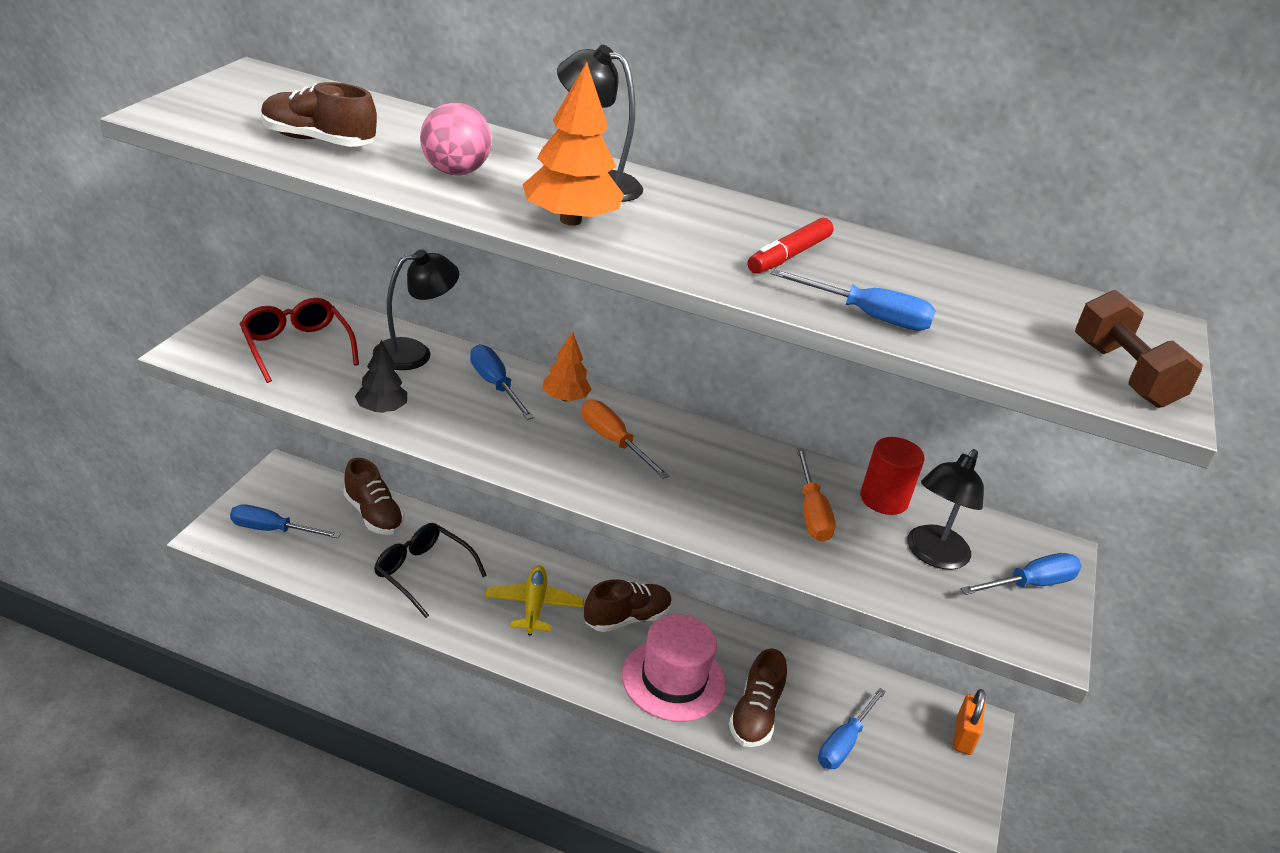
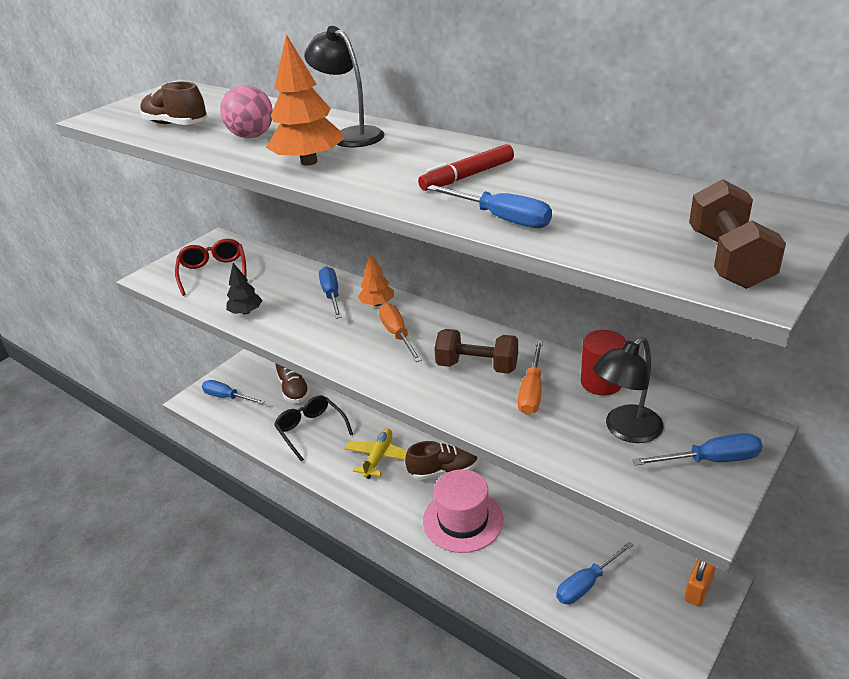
camera: 25 degrees right, 0 degrees up
black lamp [373,249,459,370] -> none
brown shoe [729,649,787,747] -> none
none -> brown dumbbell [434,329,518,374]

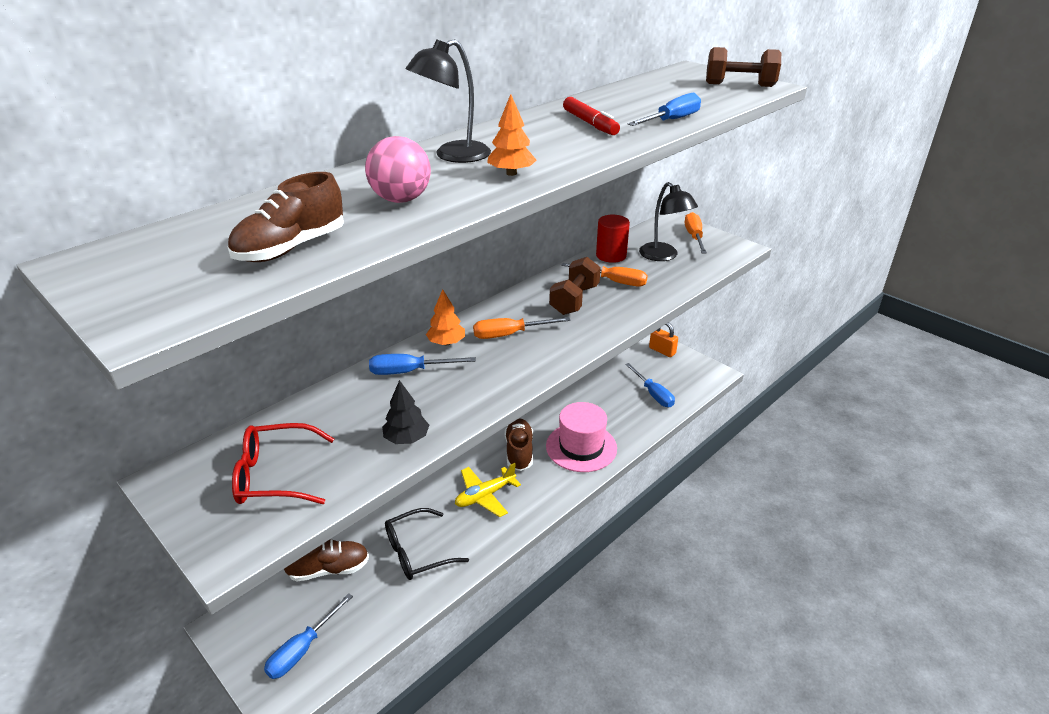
camera: 85 degrees left, 0 degrees up
orange tree [266,34,344,166] -> orange tree [487,94,536,176], size x0.61
yellow plane [344,429,407,479] -> yellow plane turned 60 degrees counterclockwise [455,463,521,517]
blue screwdriver [632,433,763,465] -> orange screwdriver [685,212,707,253]

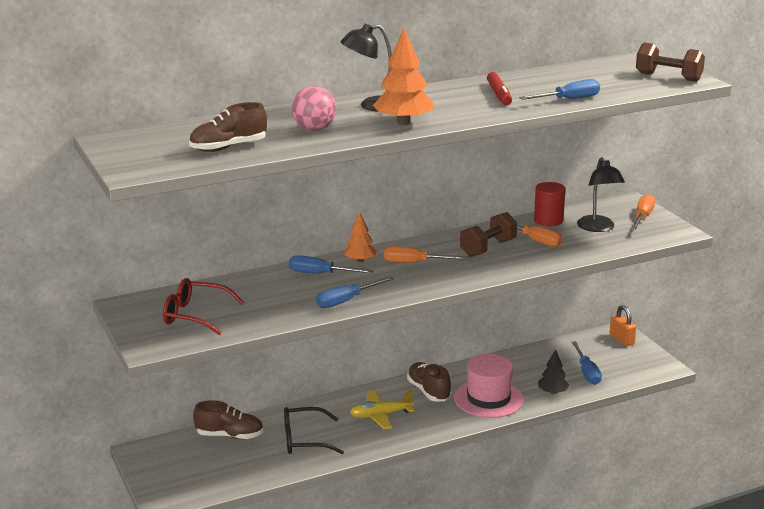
camera: 20 degrees right, 10 degrees down
blue screwdriver [264,593,353,679] -> blue screwdriver moved to [316,276,394,308]
black tree [382,380,429,444] -> black tree moved to [538,349,569,394]
orange tree [487,94,536,176] -> orange tree [373,28,433,125], size x1.65
brown shoe [505,418,533,471] -> brown shoe turned 45 degrees counterclockwise [407,362,451,401]

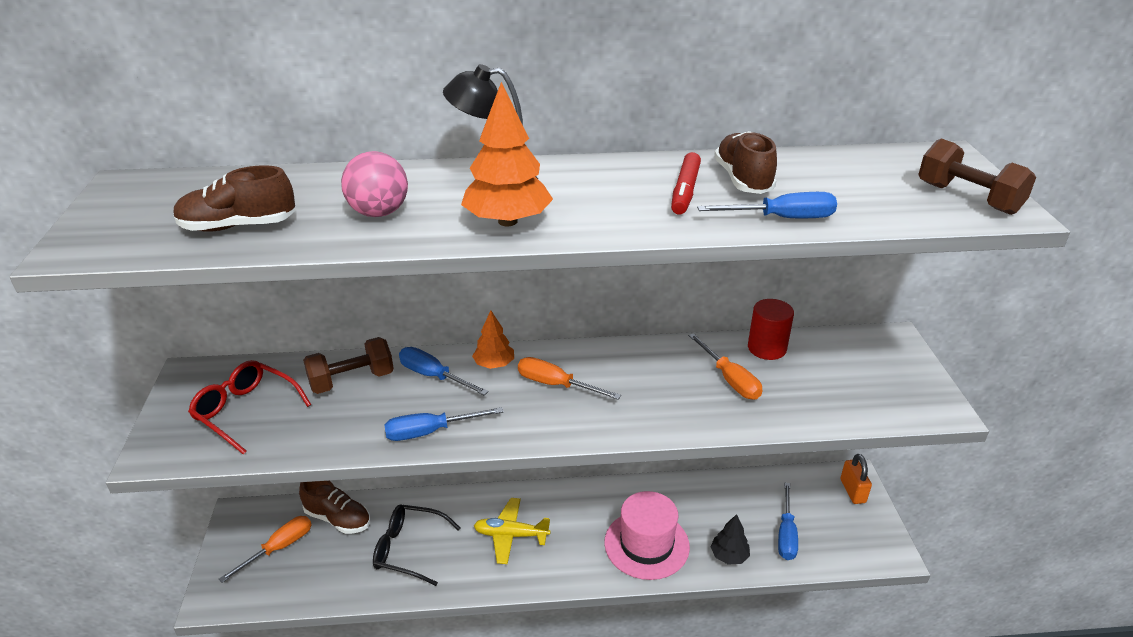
camera: 20 degrees right, 10 degrees up
brown shoe [407,362,451,401] -> brown shoe moved to [714,131,777,194]
brown dumbbell [460,212,517,257] -> brown dumbbell moved to [303,337,394,394]
black lamp [577,157,625,232] -> none
orange screwdriver [632,194,655,230] -> orange screwdriver moved to [219,516,311,583]

